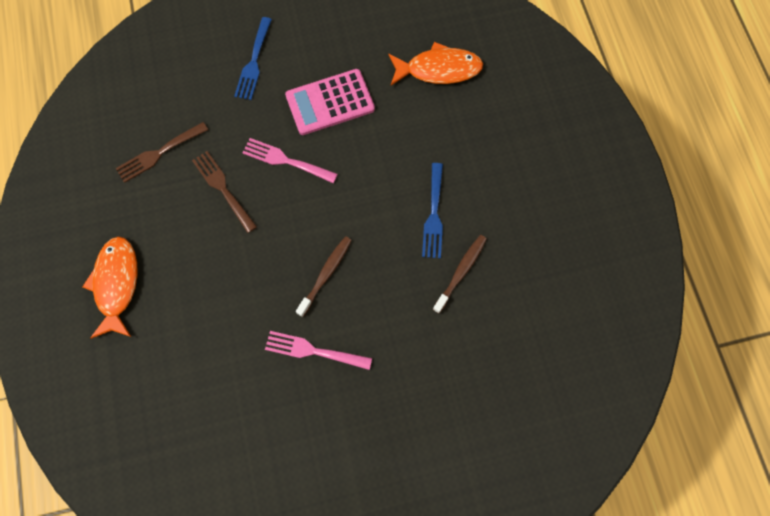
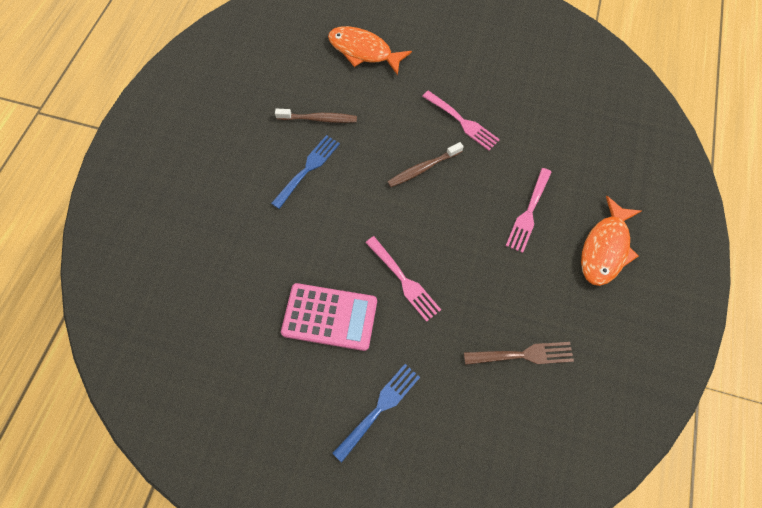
camera: 150 degrees left, 5 degrees down
brown fork [192,151,257,233] -> none
orange fish [389,42,483,85] -> orange fish moved to [328,26,412,75]
brown toothbrush [433,235,487,314] -> brown toothbrush turned 150 degrees counterclockwise [275,109,357,123]
none -> pink fork [506,168,552,253]

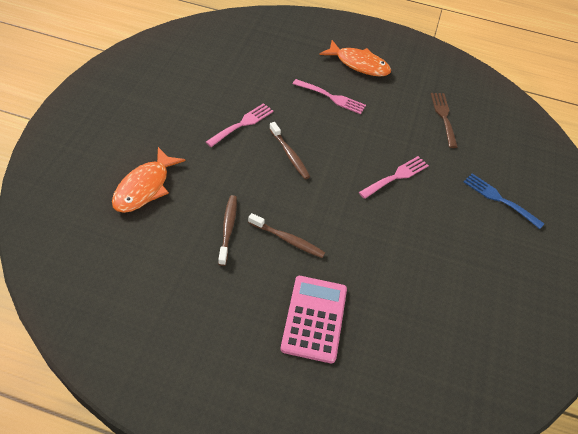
camera: 95 degrees left, 15 degrees down
blue fork [271,135,340,209] -> brown toothbrush [248,213,325,258]
pink calculator [281,283,377,351] -> pink calculator moved to [280,276,347,363]

